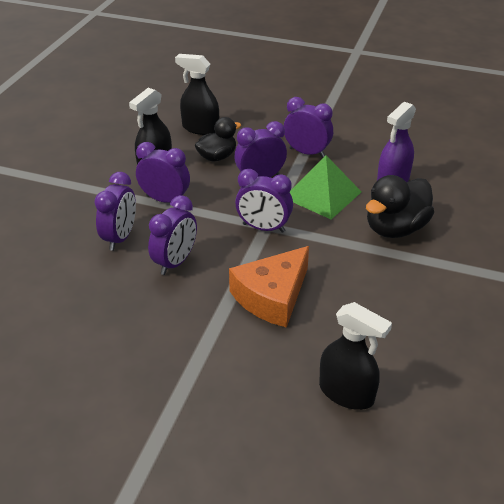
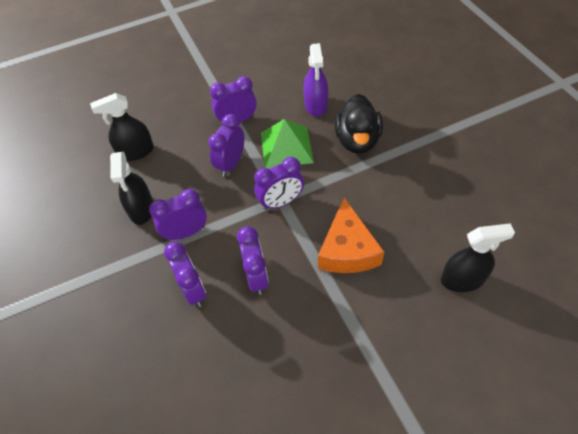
camera: 40 degrees left, 15 degrees up
black duck [195,117,241,161] -> none

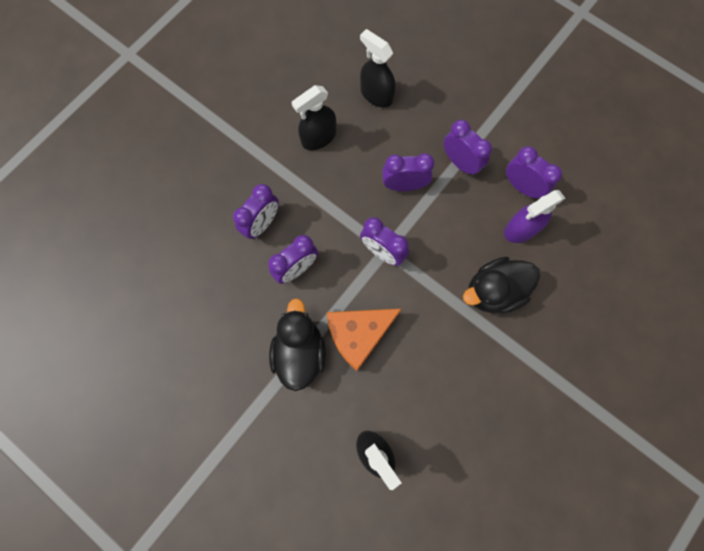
camera: 60 degrees right, 20 degrees up
purple clock [149,189,207,240] -> purple clock moved to [506,146,562,199]
green pyramid [261,119,314,169] -> none
none -> black duck [269,298,326,391]

